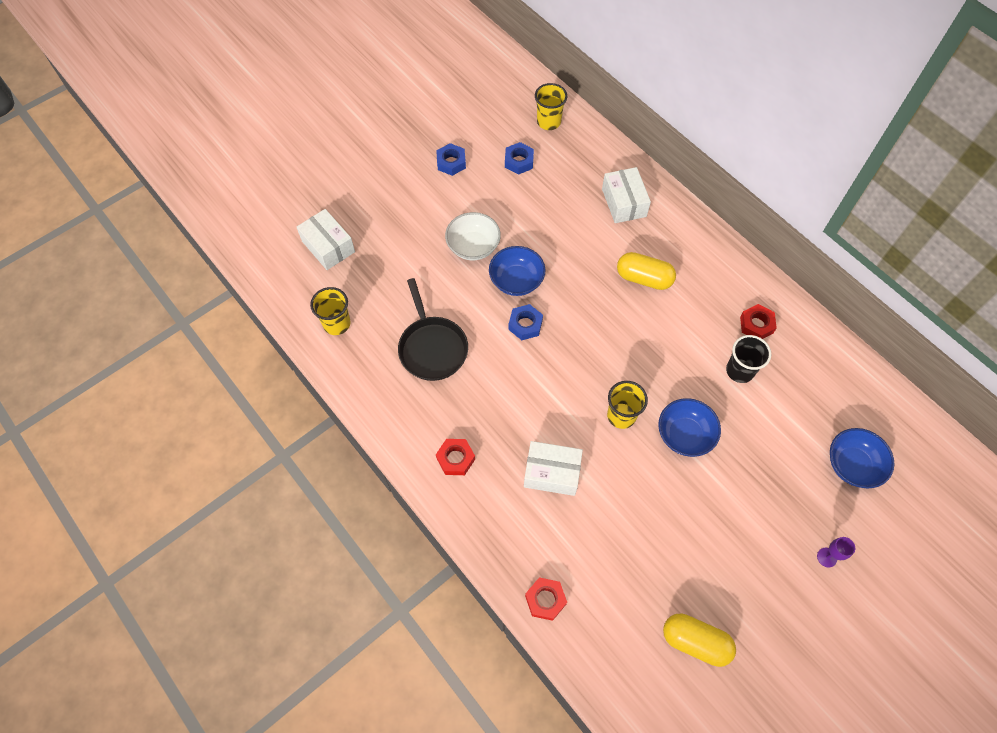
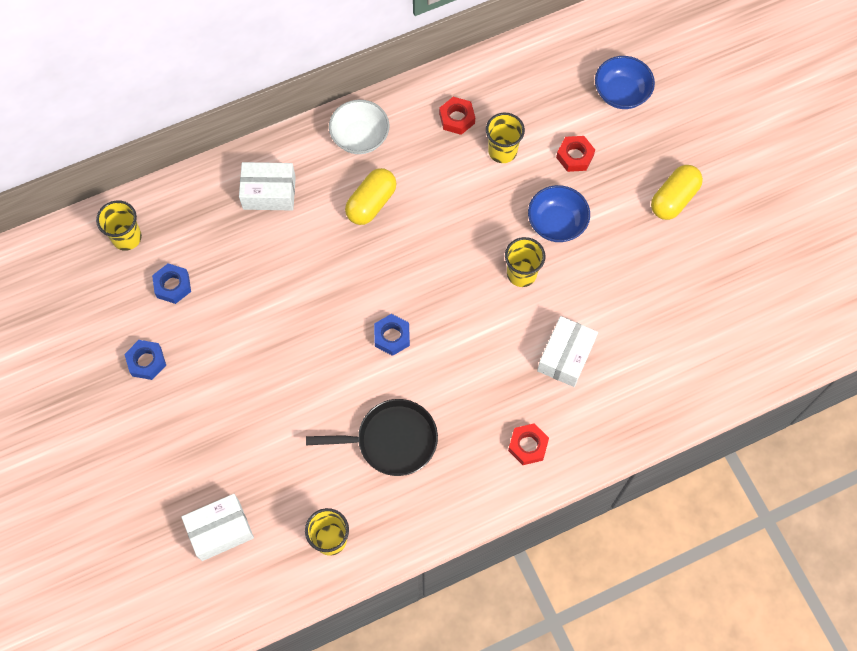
camera: 75 degrees left, 5 degrees up
white bowl [445,212,501,260] -> white bowl moved to [329,100,389,154]
blue bowl [489,246,545,296] -> none
red nut [525,577,567,621] -> red nut moved to [556,136,595,172]
yellow capsule [663,614,736,667] -> yellow capsule moved to [651,165,703,220]
black cup [726,335,771,383] -> yellow cup [486,113,525,163]
purple goblet [817,537,855,567] -> none

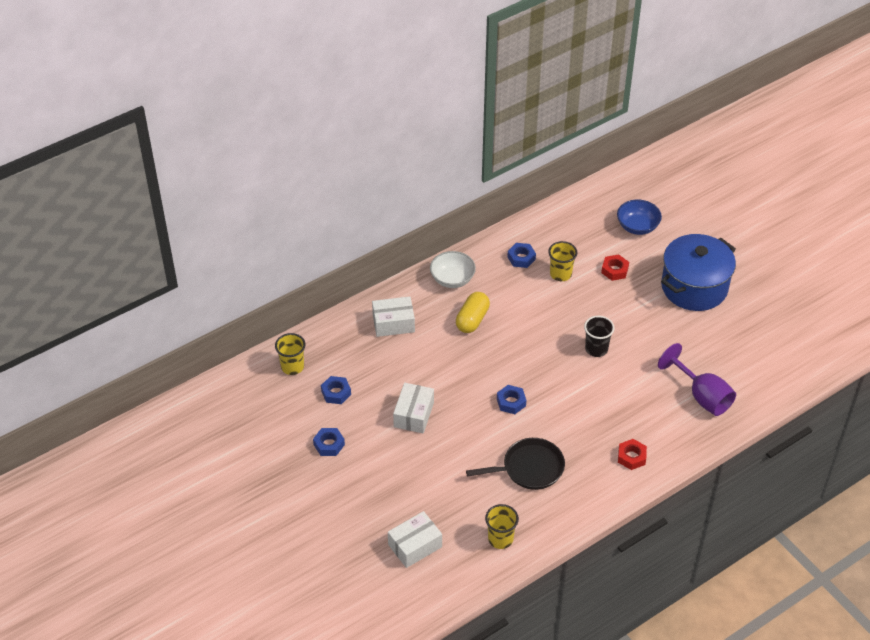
camera: 10 degrees left, 20 degrees down
red nut [439,97,475,135] -> blue nut [507,243,536,268]
yellow cup [505,237,546,287] -> black cup [584,316,615,357]
blue bowl [528,185,590,242] -> none
white box [537,316,598,387] -> white box moved to [393,383,434,434]
yellow capsule [651,165,703,220] -> blue pot [661,234,736,311]
none -> purple goblet [658,343,736,416]

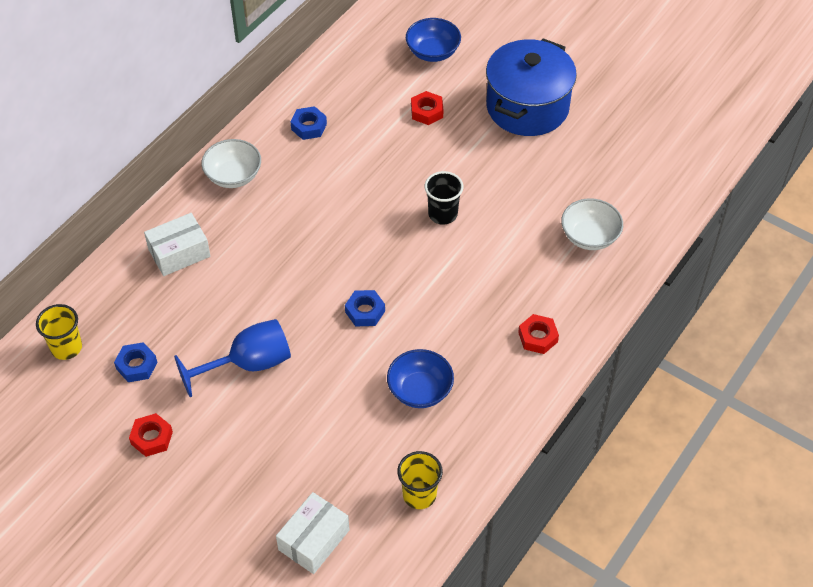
camera: 20 degrees left, 5 degrees up
blue nut [313,428,345,456] -> red nut [129,413,173,457]
white box [393,383,434,434] -> blue goblet [174,319,291,397]
yellow capsule [456,292,490,333] -> none
black pan [466,438,565,490] -> blue bowl [387,349,454,408]
yellow cup [548,241,577,281] -> none
purple goblet [658,343,736,416] -> white bowl [561,198,623,250]

